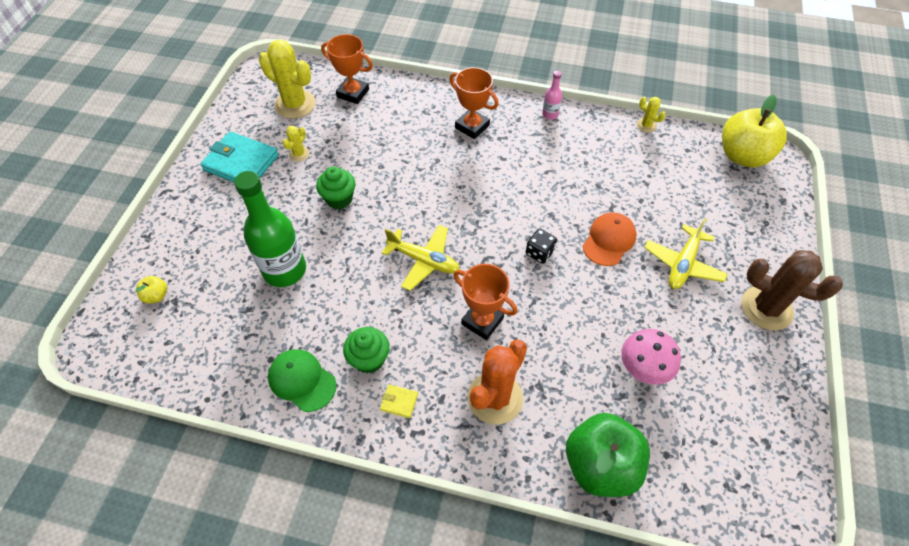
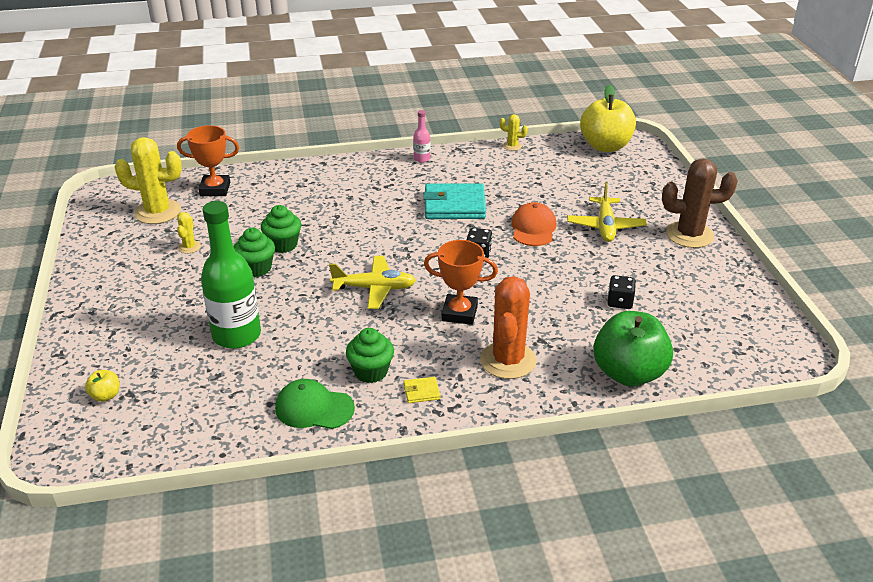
camera: 25 degrees left, 20 degrees down
turquoise wallet [200,131,279,182] -> turquoise wallet moved to [423,183,486,219]
orange trophy [449,67,499,139] -> none
pink mushroom [621,329,681,385] -> black dice [607,275,636,309]
none -> green cupcake [261,205,301,253]

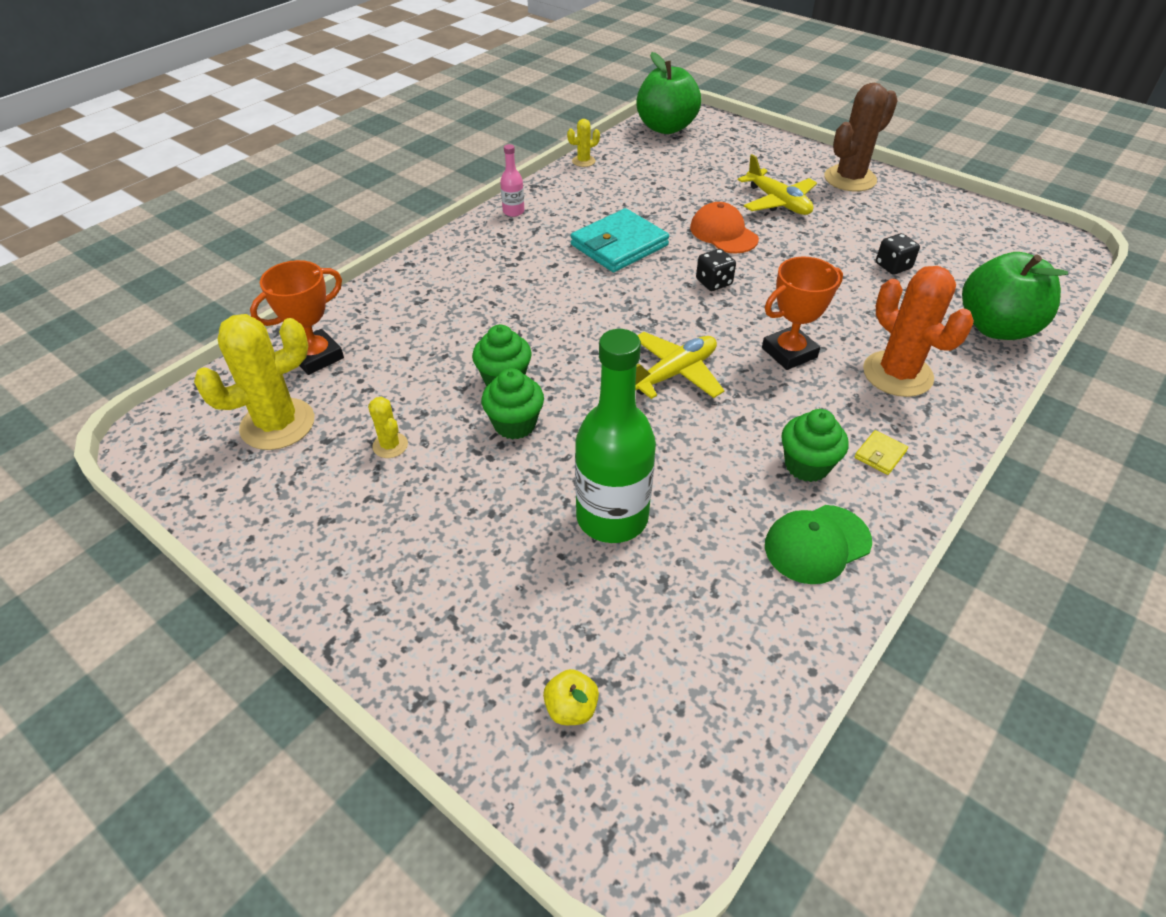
camera: 40 degrees left, 10 degrees up
yellow apple [580,85,636,152] -> green apple [636,52,701,134]

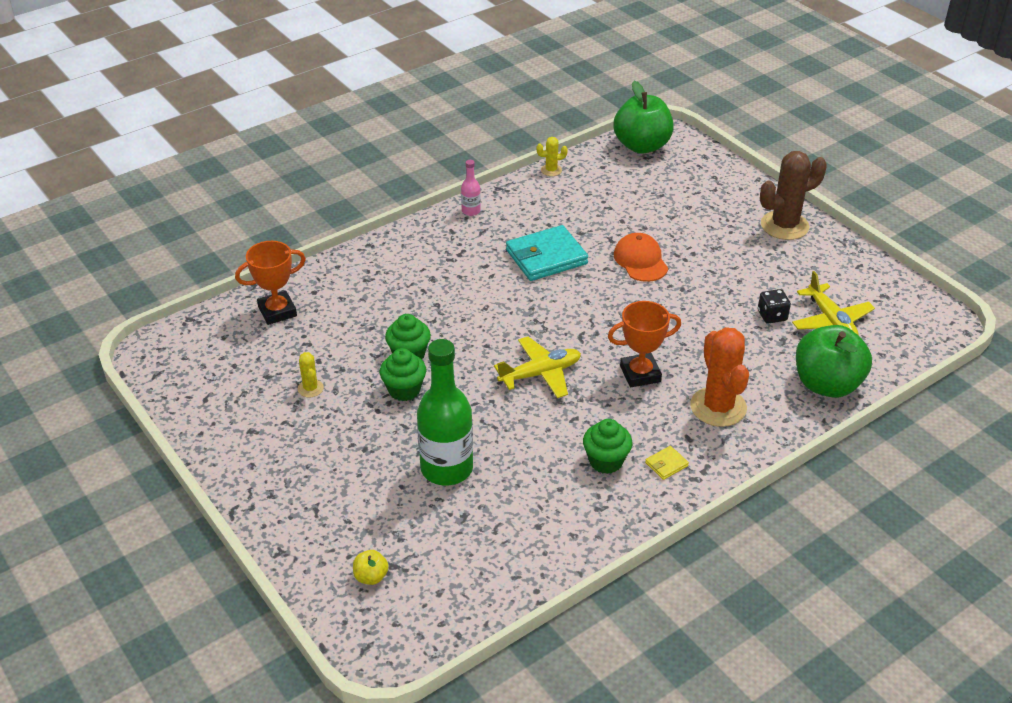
camera: 15 degrees right, 5 degrees down
yellow cactus [194,314,314,450] -> none
black dice [696,249,736,291] -> none
yellow plane [738,154,817,215] -> yellow plane moved to [792,271,875,336]
green cap [765,505,872,584] -> none

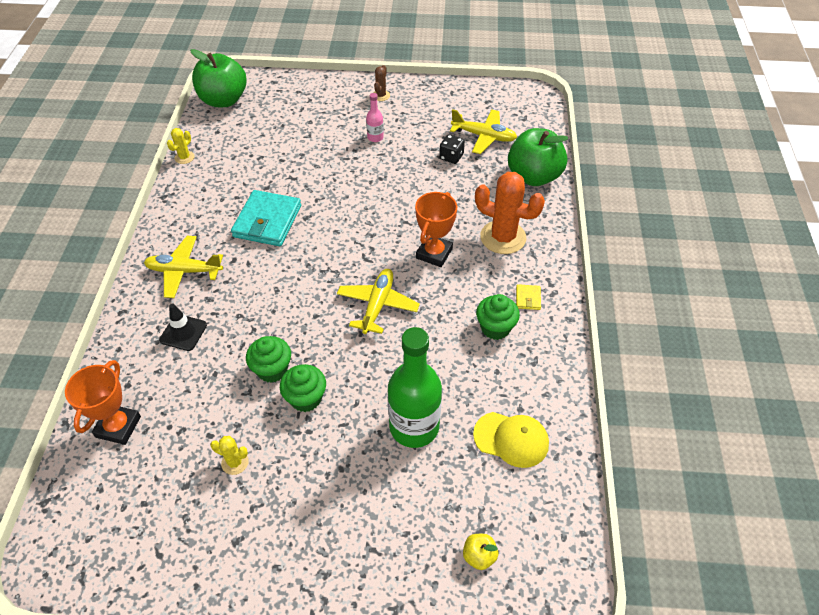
camera: 50 degrees left, 10 degrees up
pink bottle [461,160,481,216] -> pink bottle moved to [366,93,384,142]
orange cap [614,233,668,282] -> none
brown cactus [760,151,827,240] -> brown cactus [373,65,390,101], size x0.47
none -> yellow plane [144,236,223,298]
none -> black traffic cone [159,304,207,351]
none -> yellow cap [473,412,549,468]

